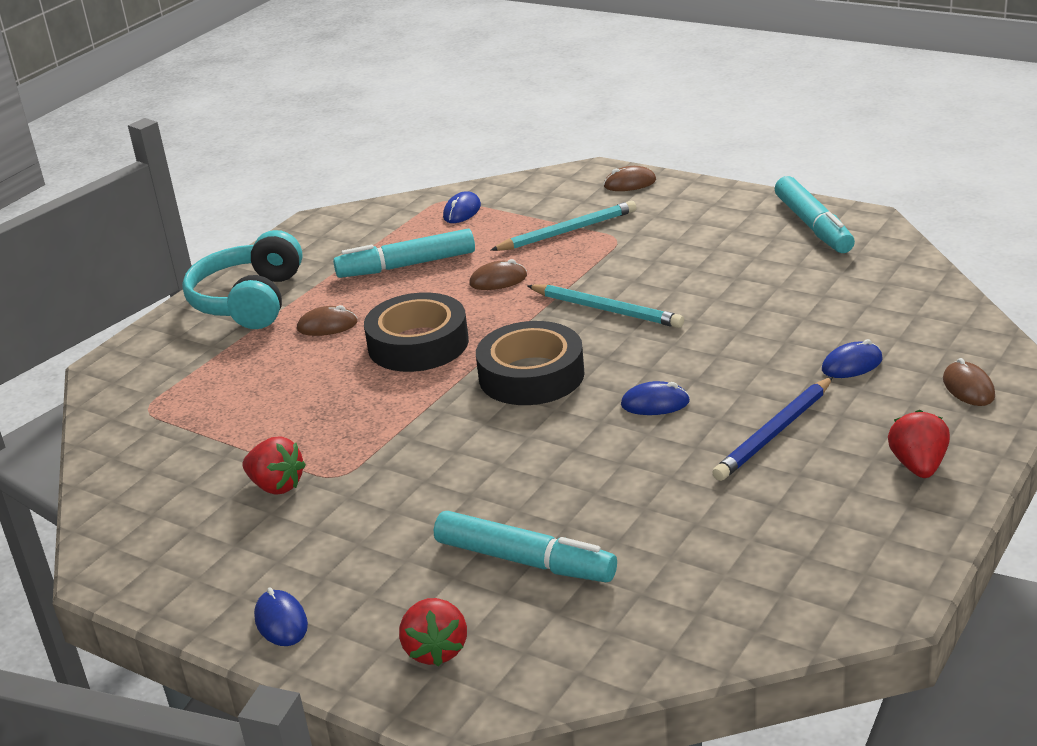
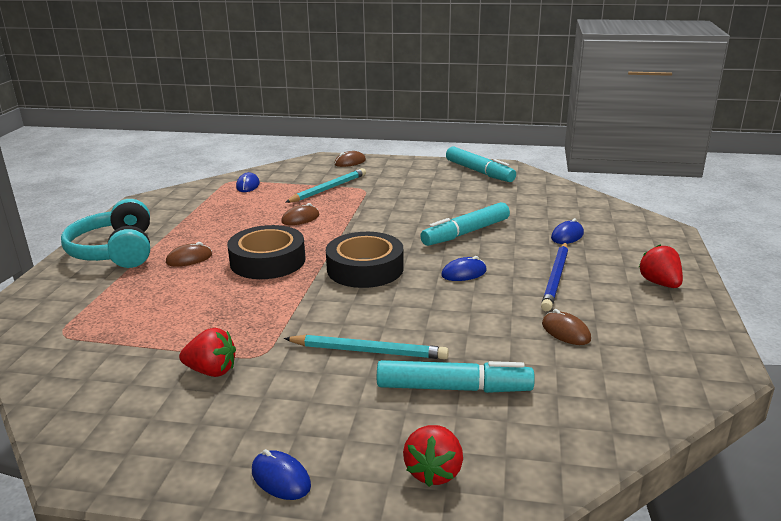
camera: 25 degrees left, 5 degrees down
turquoise marker [333,229,475,278] -> turquoise marker moved to [420,202,510,246]
red strawberry [399,598,467,666] -> red strawberry turned 45 degrees clockwise [403,425,463,487]
turquoise pencil [527,284,684,328] -> turquoise pencil moved to [284,335,449,360]
brown mouse [943,358,995,406] -> brown mouse moved to [542,309,591,345]

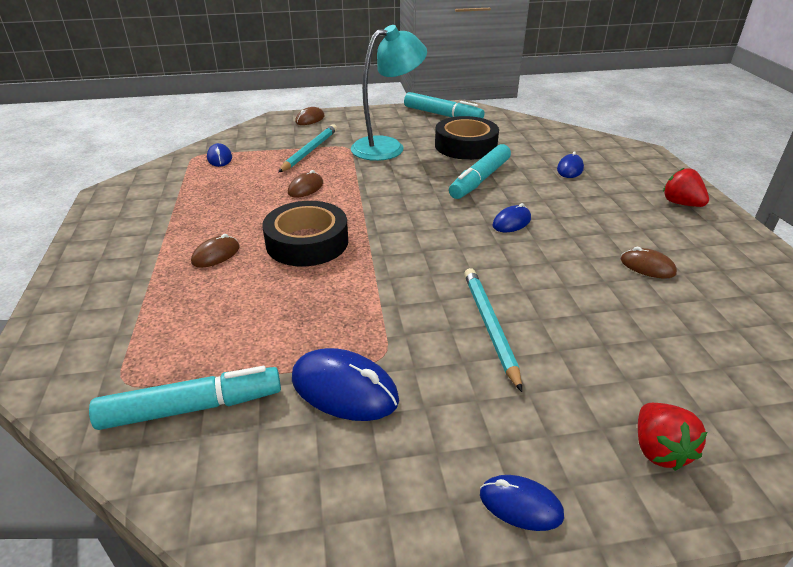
camera: 20 degrees left, 10 degrees up
turquoise headphones [61,199,150,268] -> none
red strawberry [179,328,236,377] -> blue mouse [292,348,399,421]
turquoise pencil [284,335,449,360] -> turquoise pencil turned 90 degrees counterclockwise [464,268,522,392]
black tape [326,232,404,288] -> black tape moved to [435,116,499,160]
turquoise marker [377,360,535,393] -> turquoise marker moved to [89,366,281,430]
blue pencil [541,242,568,311] -> none
none -> turquoise lamp [351,25,427,161]

